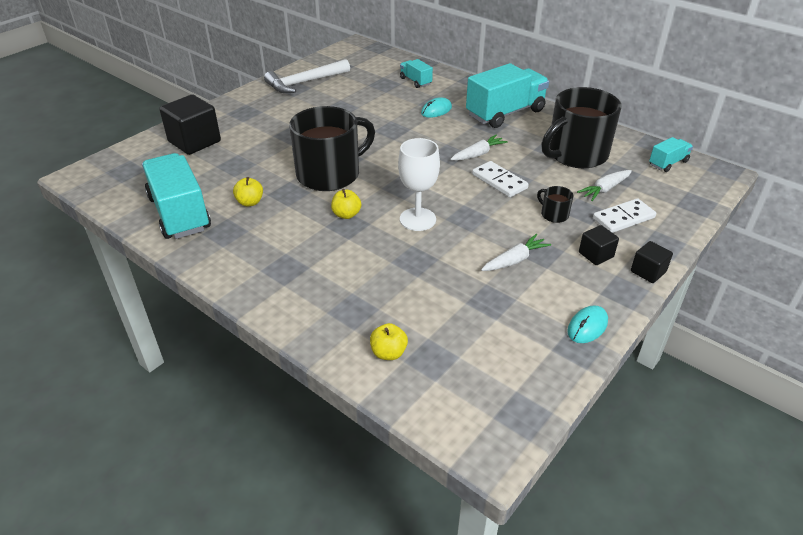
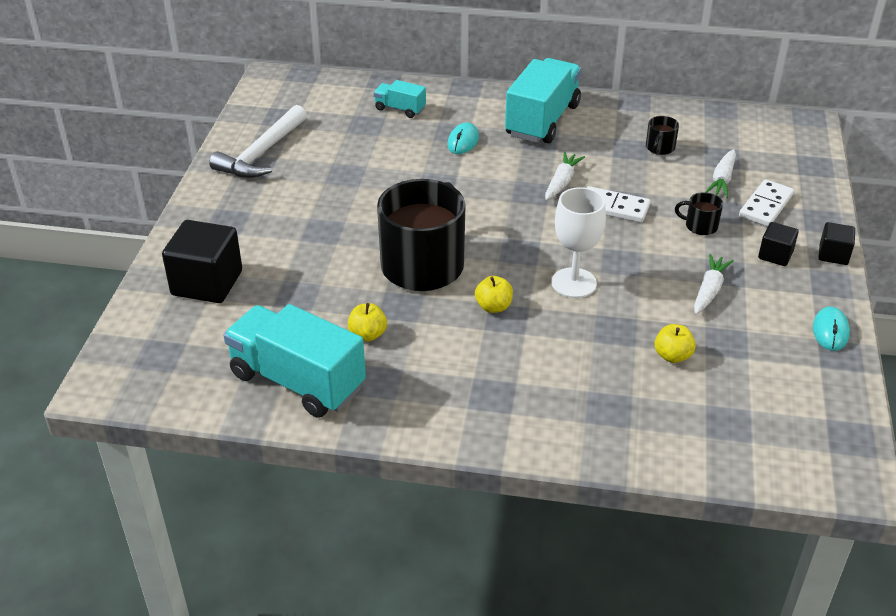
camera: 30 degrees left, 0 degrees up
yellow apple [370,323,408,360] -> yellow apple moved to [655,324,696,363]
black mug [541,87,622,168] -> black mug [646,116,679,155], size x0.40
turquoise truck [649,137,693,172] -> none

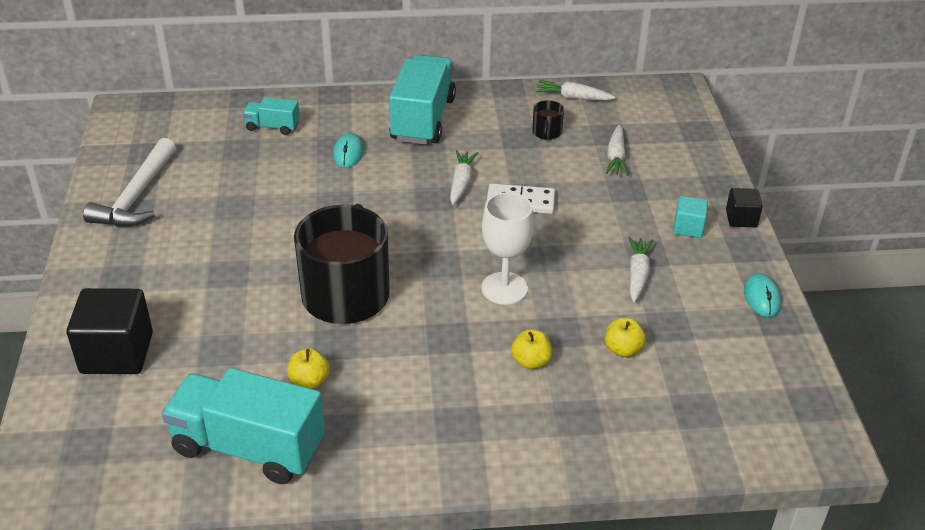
camera: 15 degrees left, 0 degrees up
yellow apple [475,276,513,313] -> yellow apple moved to [511,329,552,369]
black mug [675,192,723,235] -> none
white domino [739,179,794,227] -> none
black cube [758,222,799,266] -> turquoise cube [673,196,708,238]
none -> white carrot [535,80,615,100]

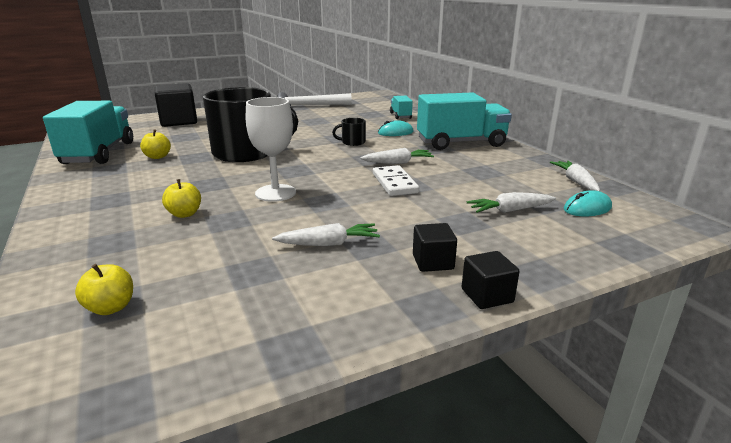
camera: 70 degrees right, 15 degrees down
black mug [532,100,564,140] -> black mug moved to [332,118,366,146]
yellow apple [605,318,646,357] -> yellow apple moved to [75,264,133,315]
turquoise cube [673,196,708,238] -> black cube [413,223,457,272]
turquoise mouse [744,273,781,317] -> turquoise mouse moved to [564,190,612,216]

